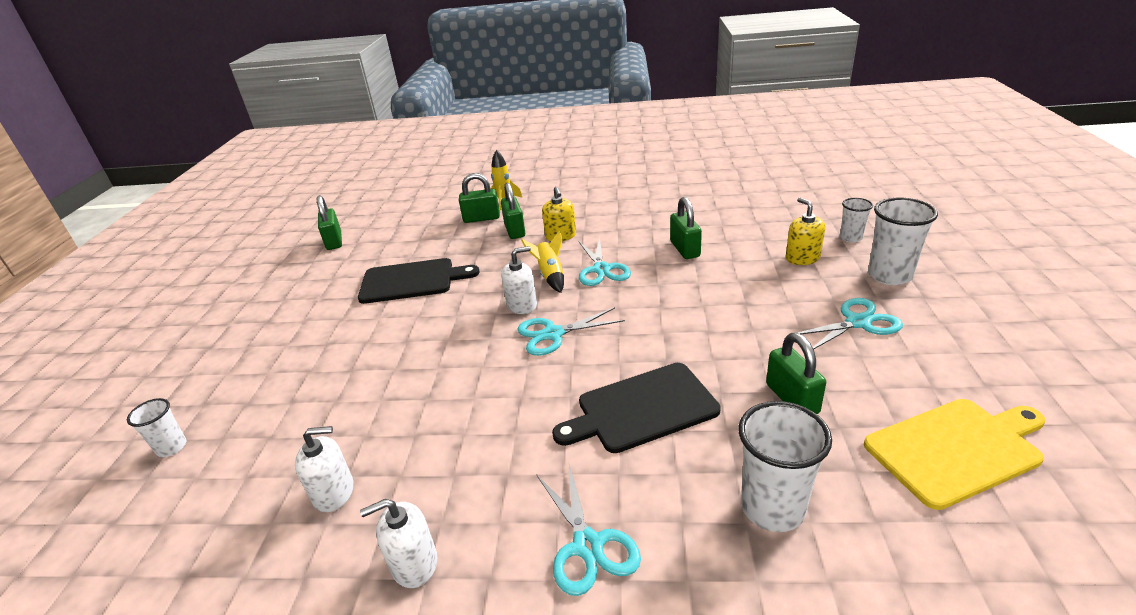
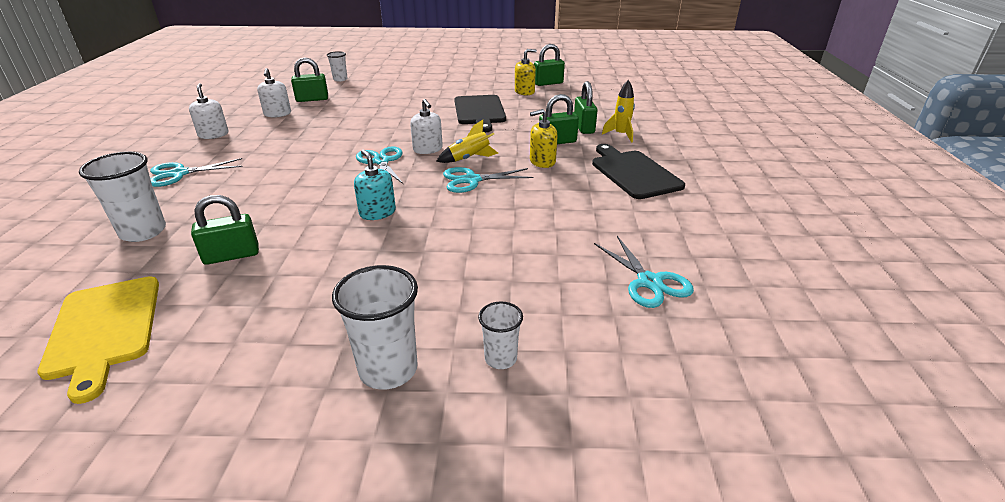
camera: 85 degrees right, 0 degrees up
black cutting board [552,363,721,453] -> black cutting board moved to [592,144,685,199]
green padlock [670,197,702,259] -> green padlock moved to [291,57,328,102]
yellow soap dispenser [786,198,825,265] -> yellow soap dispenser moved to [515,49,537,95]
turquoise scissors [798,298,903,350] -> turquoise scissors moved to [594,236,694,308]
none -> turquoise soap dispenser [354,150,396,220]

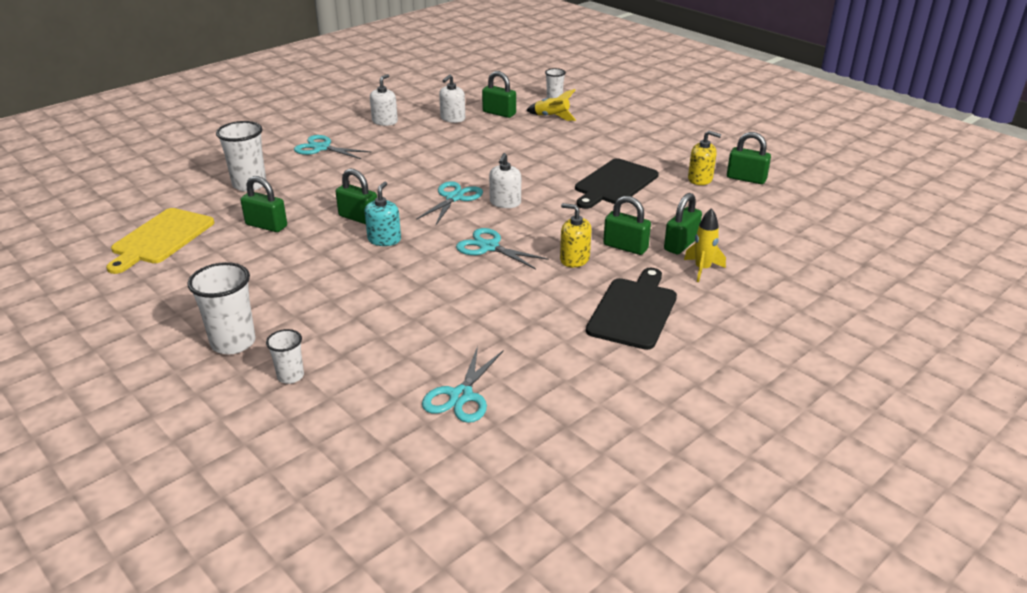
camera: 45 degrees right, 0 degrees up
yellow rocket [436,120,498,163] -> yellow rocket moved to [526,89,576,121]
none -> green padlock [336,168,377,224]

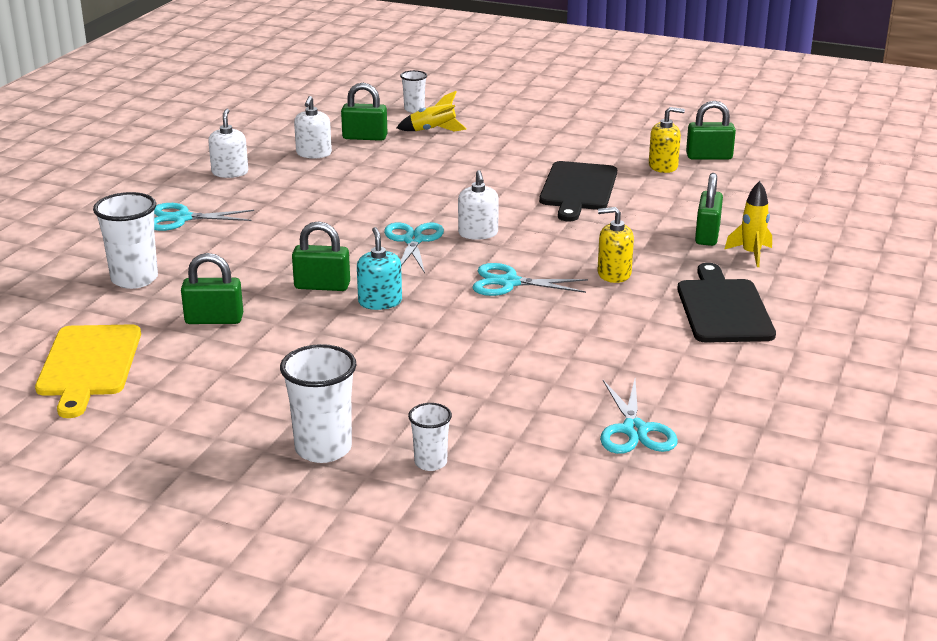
camera: 25 degrees left, 5 degrees down
green padlock [603,196,651,255] -> none

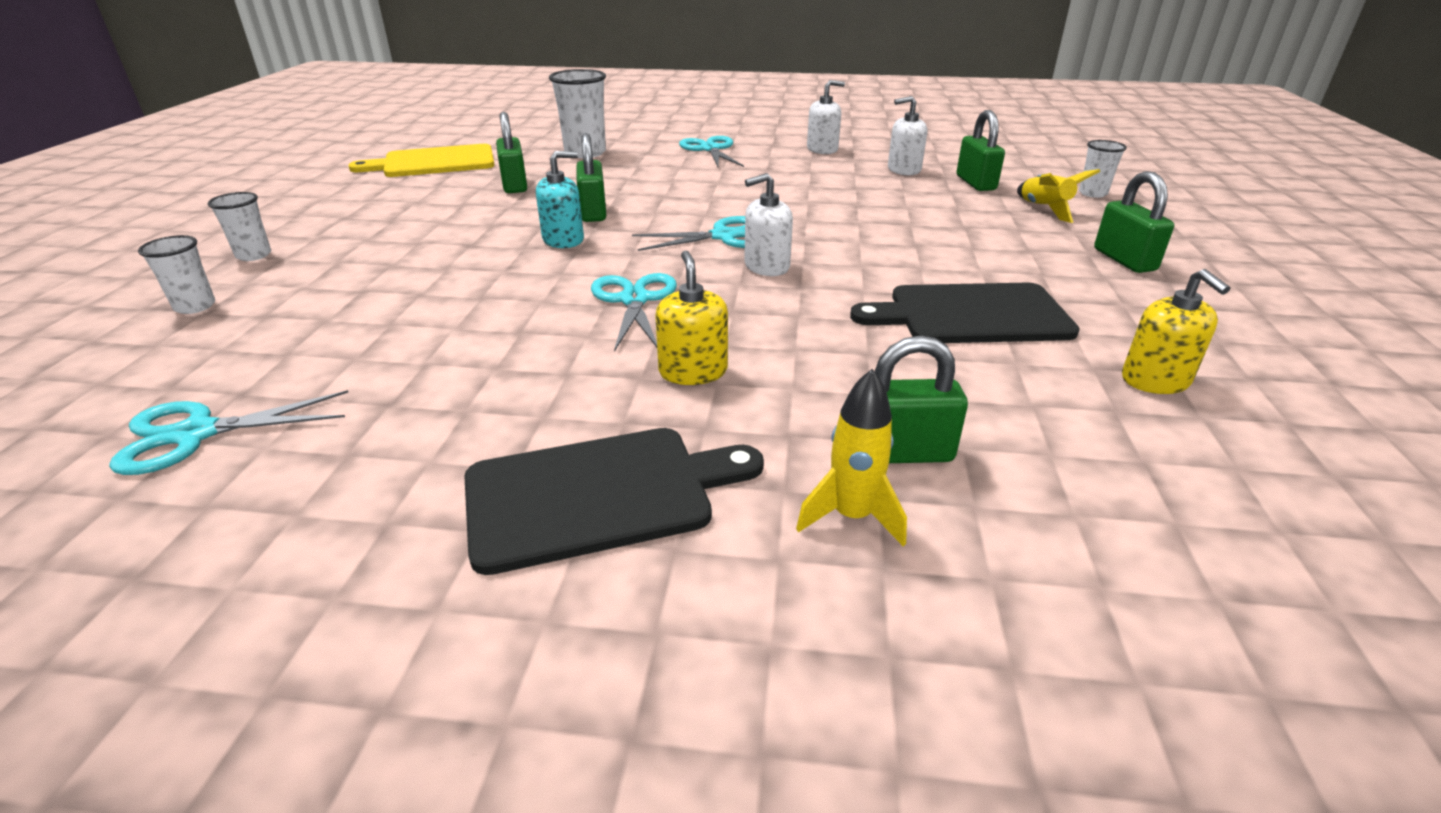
camera: 75 degrees right, 5 degrees up
white cup [280,344,357,463] -> white cup [208,192,271,261], size x0.57
green padlock [686,101,736,159] -> green padlock moved to [1094,171,1174,273]

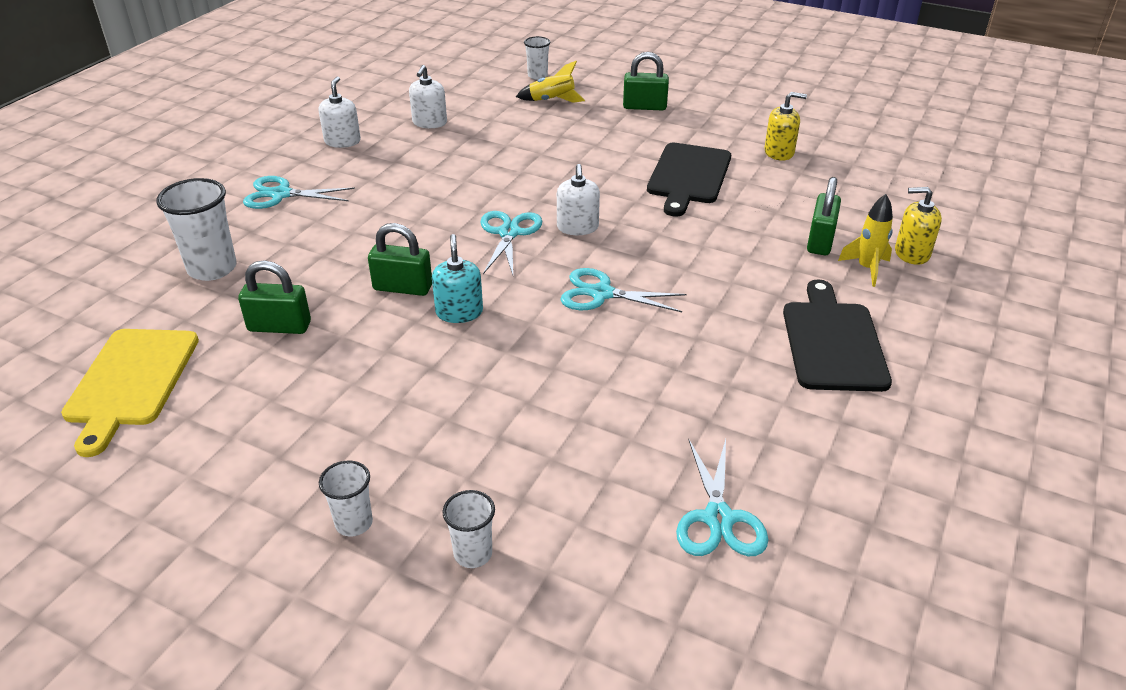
camera: 70 degrees left, 5 degrees up
yellow soap dispenser [656,251,728,385] -> yellow soap dispenser moved to [895,187,942,265]
green padlock [957,110,1005,191] -> none

